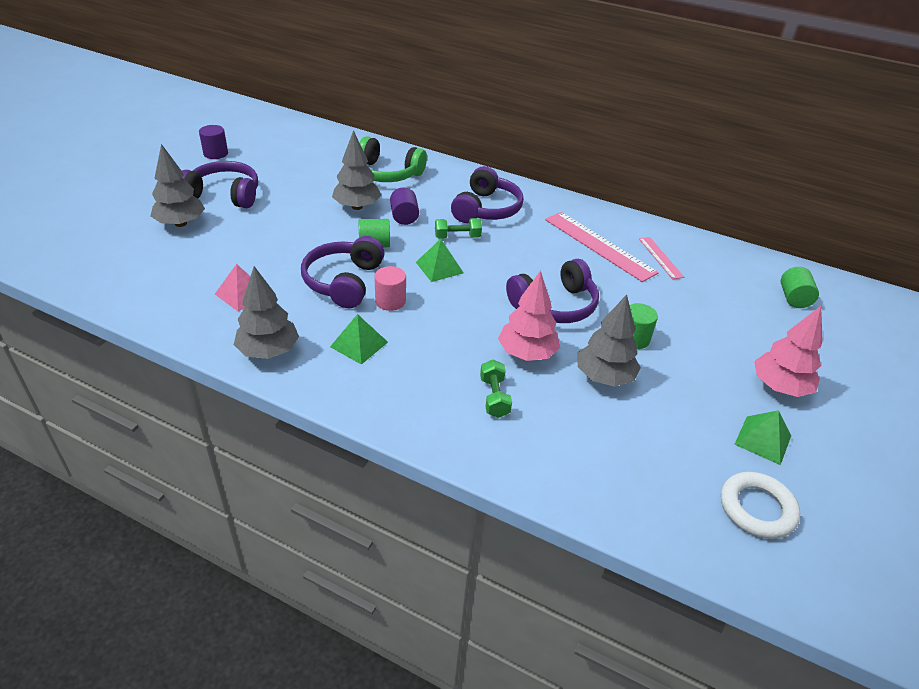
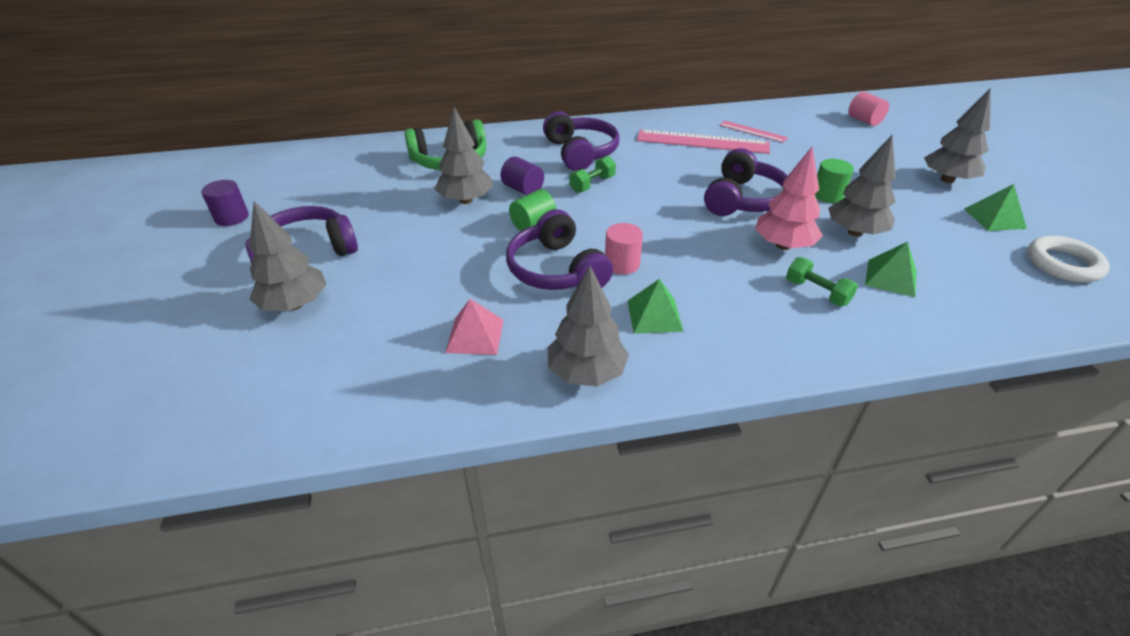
camera: 35 degrees left, 0 degrees up
green pyramid [416,239,463,282] -> green pyramid moved to [865,242,916,297]
pink tree [754,306,823,397] -> grey tree [924,88,991,183]
green cylinder [781,267,819,308] -> pink cylinder [848,92,889,126]

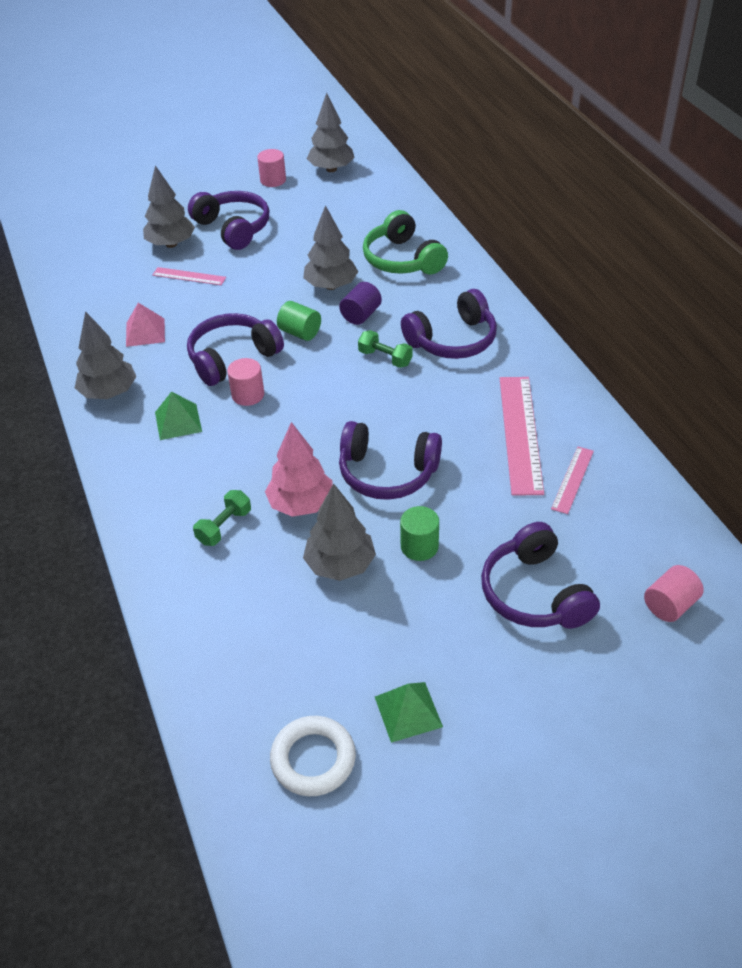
camera: 80 degrees right, 5 degrees up
purple cylinder [201,180,249,226] -> pink cylinder [257,149,286,187]
green pyramid [865,242,916,297] -> none
grey tree [924,88,991,183] -> grey tree moved to [307,93,355,172]
none -> pink ruler [152,267,226,285]
none -> purple headphones [481,522,600,629]

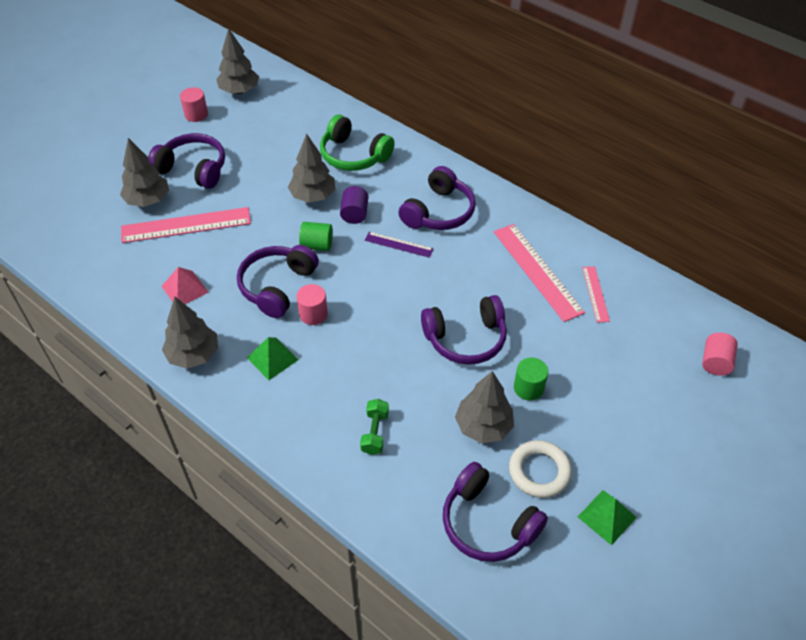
camera: 30 degrees left, 5 degrees up
pink ruler [152,267,226,285] -> pink ruler [121,207,251,243], size x1.88
pink tree [265,422,333,517] -> none
white ring [270,716,356,796] -> white ring moved to [509,440,572,498]
green dumbbell [358,330,413,368] -> purple ruler [365,232,433,258]
purple headphones [481,522,600,629] -> purple headphones moved to [443,462,548,562]

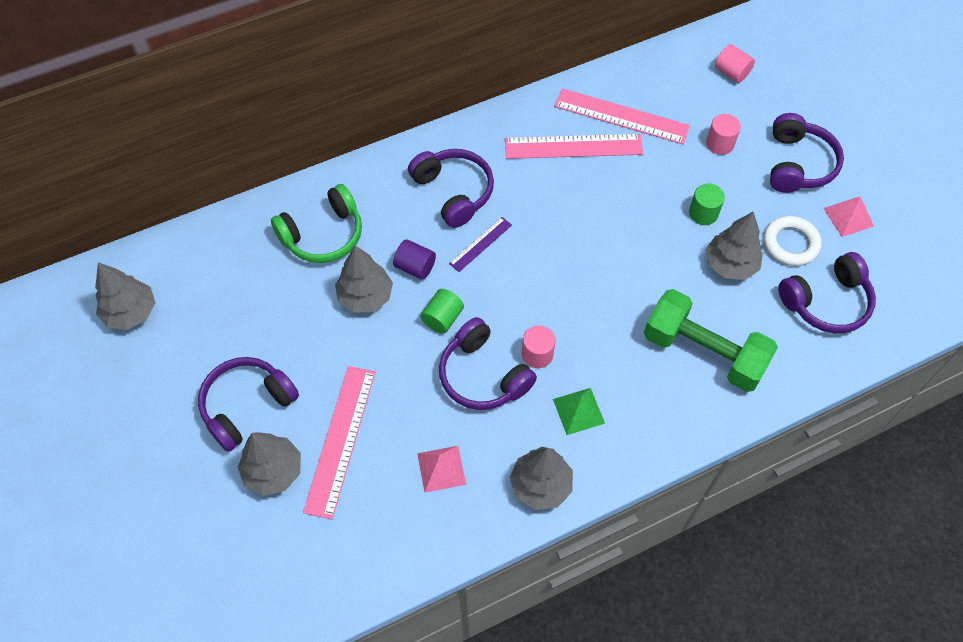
camera: 65 degrees left, 10 degrees up
pink cylinder [180,87,208,122] -> pink cylinder moved to [706,114,741,155]
green dumbbell [360,399,389,455] -> green dumbbell [644,289,778,392], size x2.29
purple headphones [421,295,507,365] -> purple headphones moved to [770,113,844,193]
green pyramid [578,490,637,546] -> pink pyramid [823,197,874,237]
pink ruler [582,266,610,323] -> pink ruler [554,88,690,144], size x1.88

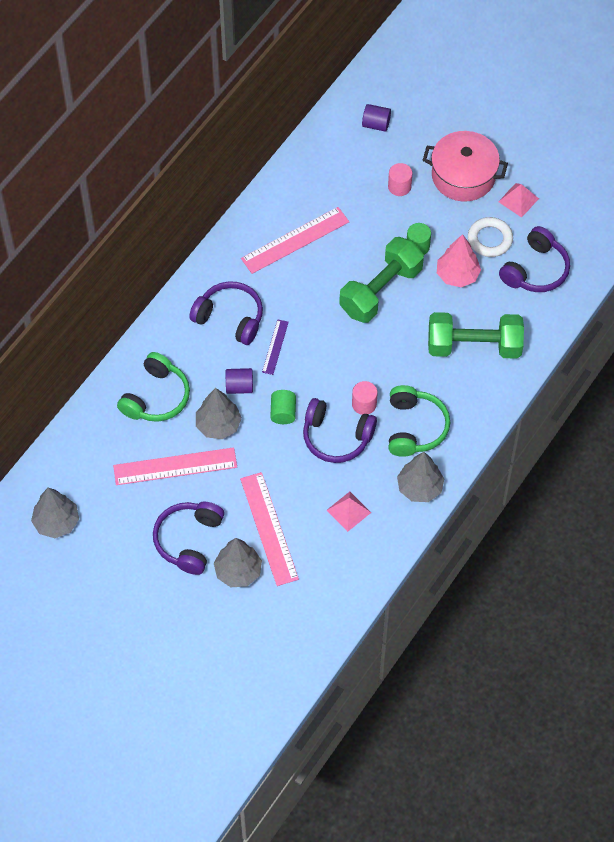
camera: 30 degrees left, 0 degrees up
green pyramid [553,388,605,435] -> green headphones [388,385,450,457]
pink ruler [554,88,690,144] -> pink ruler moved to [113,447,237,485]
grey tree [706,211,763,280] -> pink tree [437,234,481,287]
pink cylinder [715,44,755,83] -> purple cylinder [362,104,391,131]
purple headphones [770,113,844,193] -> pink pot [423,131,508,202]
none -> green dumbbell [339,237,424,323]

